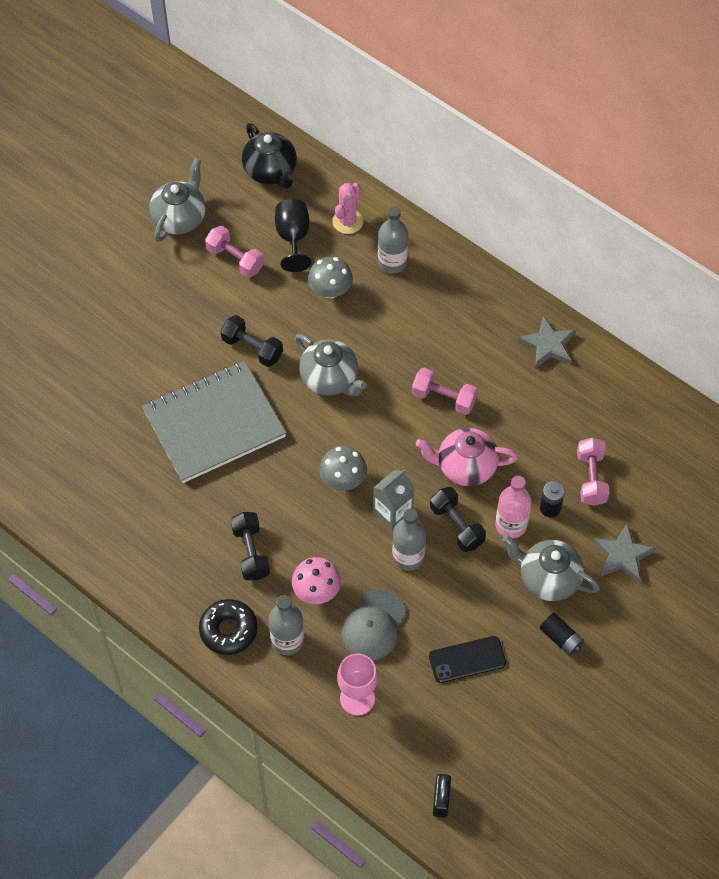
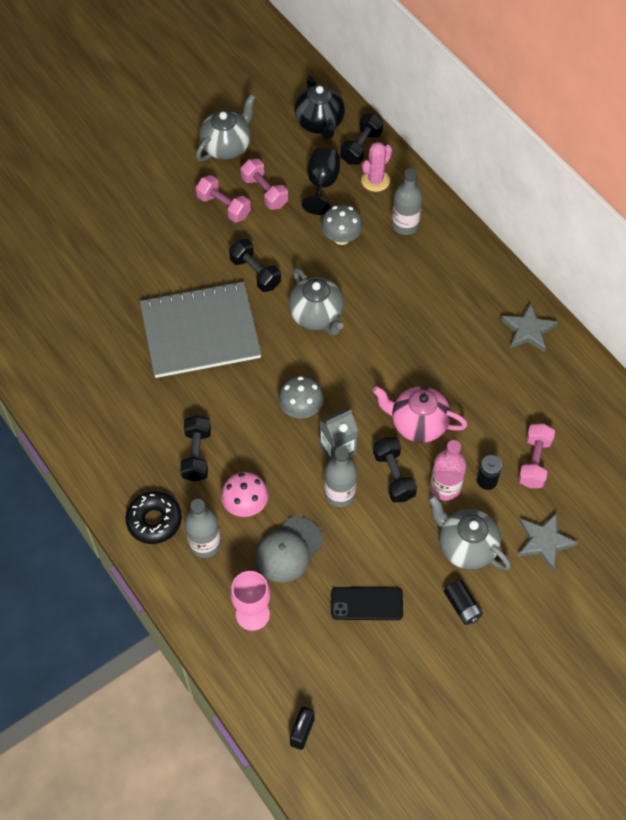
camera: 15 degrees right, 0 degrees up
pink dumbbell [412,368,478,415] -> pink dumbbell moved to [196,175,251,223]
none -> black dumbbell [340,114,383,164]

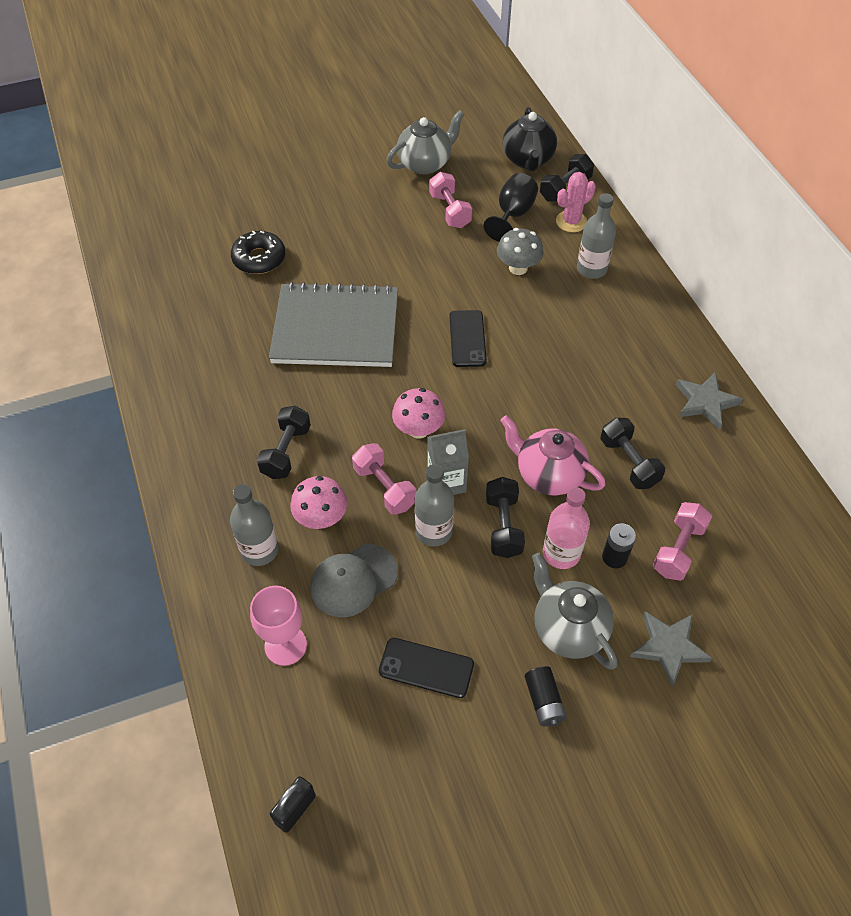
camera: 15 degrees right, 5 degrees down
black donut [125,491,182,544] -> black donut moved to [231,231,285,274]
pink dumbbell [196,175,251,223] -> pink dumbbell moved to [352,443,416,515]
black dumbbell [229,239,281,292] -> black dumbbell moved to [601,418,665,489]
grey mushroom [278,376,324,419] -> pink mushroom [392,388,445,439]
grey teapot [288,267,344,336] -> black phone [449,310,487,367]

